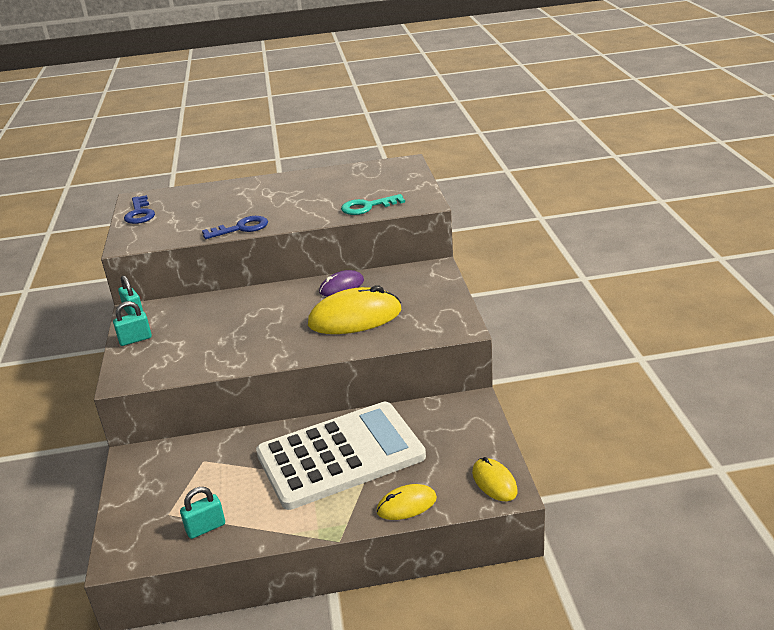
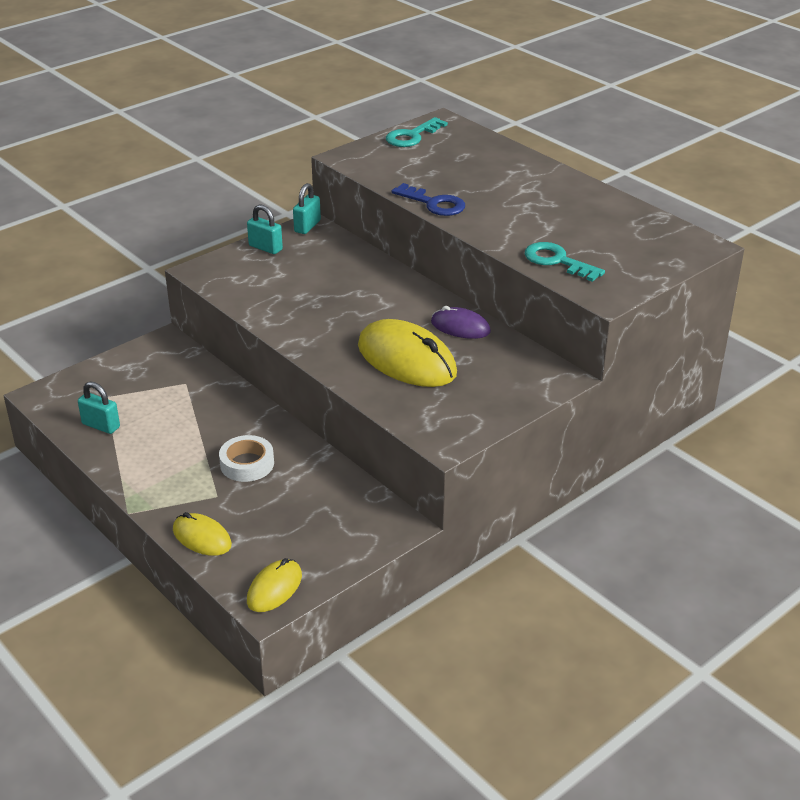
camera: 55 degrees right, 5 degrees up
blue key [124,195,155,224] -> turquoise key [386,117,448,147]
white calculator [256,402,426,510] -> white tape [219,435,274,482]

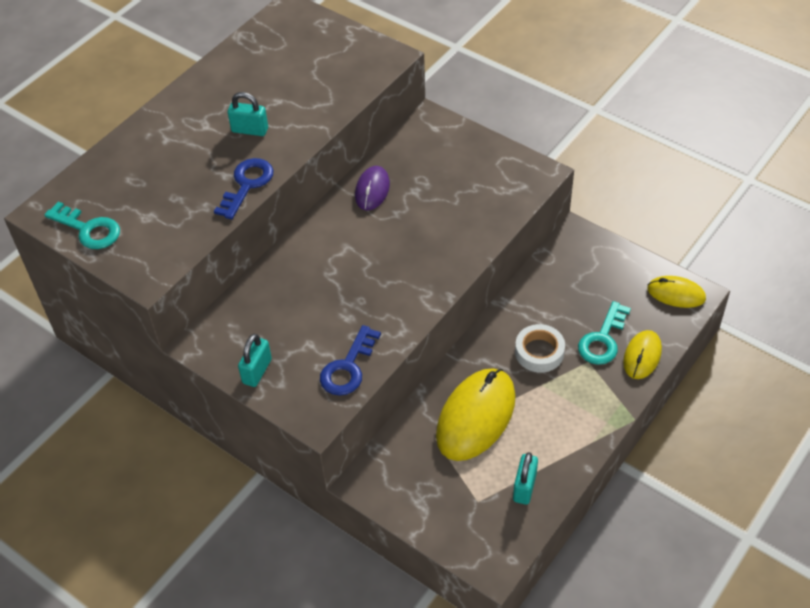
camera: 100 degrees left, 15 degrees up
turquoise padlock [293,183,321,234] -> turquoise padlock moved to [228,92,268,136]
yellow mouse [358,319,457,387] -> yellow mouse moved to [436,368,515,461]
turquoise key [525,242,605,282] -> turquoise key moved to [578,301,631,365]
none -> blue key [320,325,381,396]

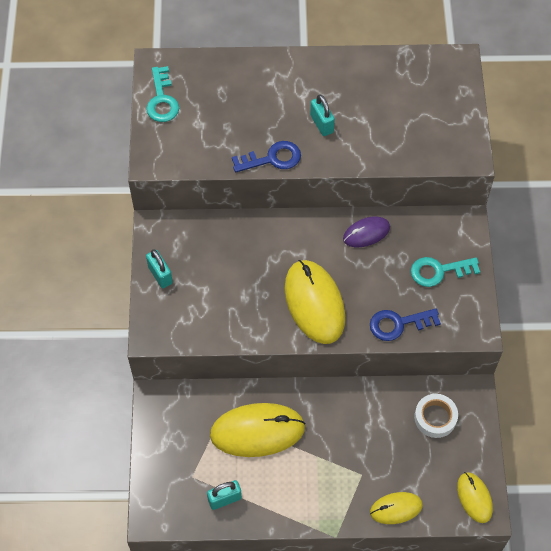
camera: 50 degrees right, 10 degrees up
turquoise padlock [238,334,272,387] -> turquoise padlock turned 75 degrees clockwise [146,249,173,288]
blue key [320,325,381,396] -> blue key moved to [370,308,441,341]
white tape [515,324,565,373] -> white tape moved to [414,394,458,438]
turquoise key [578,301,631,365] -> turquoise key moved to [411,257,480,287]
none -> yellow mouse [285,260,345,344]

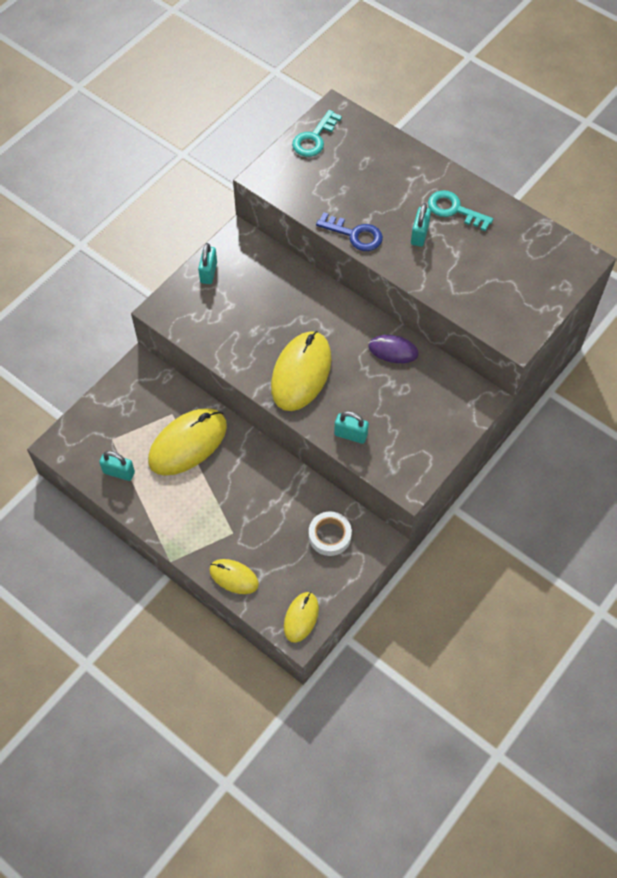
camera: 40 degrees right, 0 degrees up
yellow mouse [210,403,306,457] -> yellow mouse turned 75 degrees counterclockwise [148,408,227,476]
blue key [370,308,441,341] -> turquoise padlock [334,411,369,444]
turquoise key [411,257,480,287] -> turquoise key moved to [428,190,493,231]

